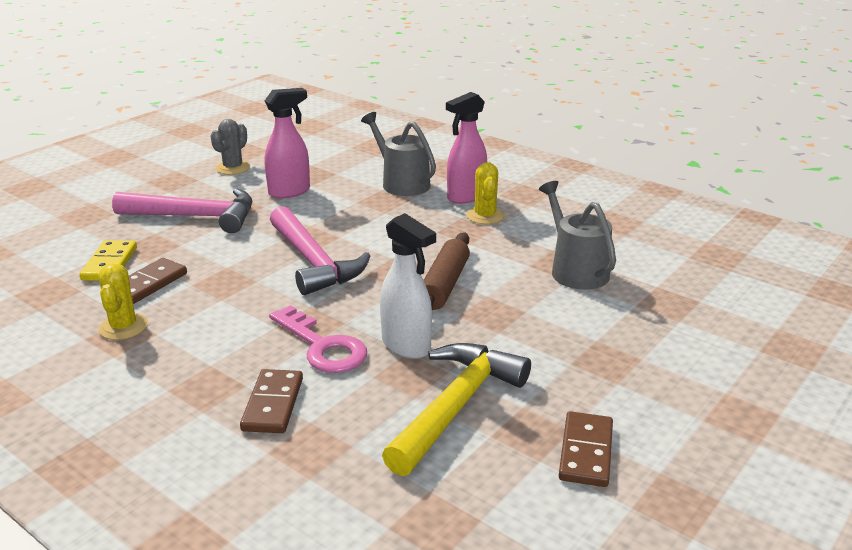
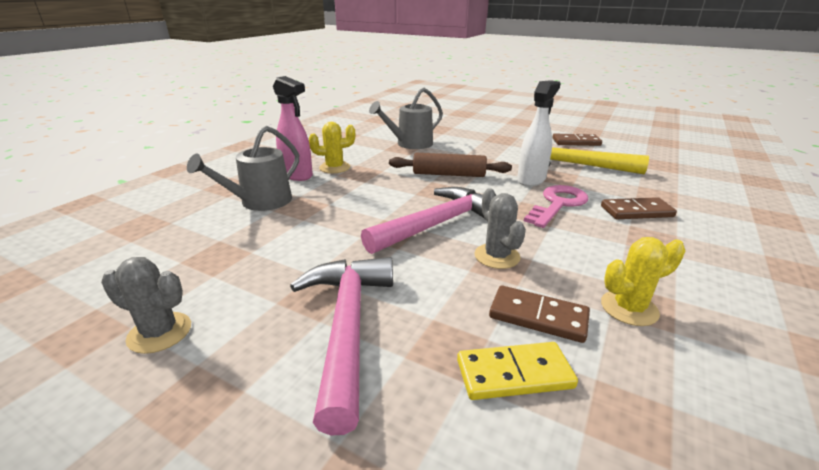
camera: 100 degrees left, 0 degrees up
pink spray bottle [265,88,310,199] -> none
none -> grey cactus [475,188,526,269]

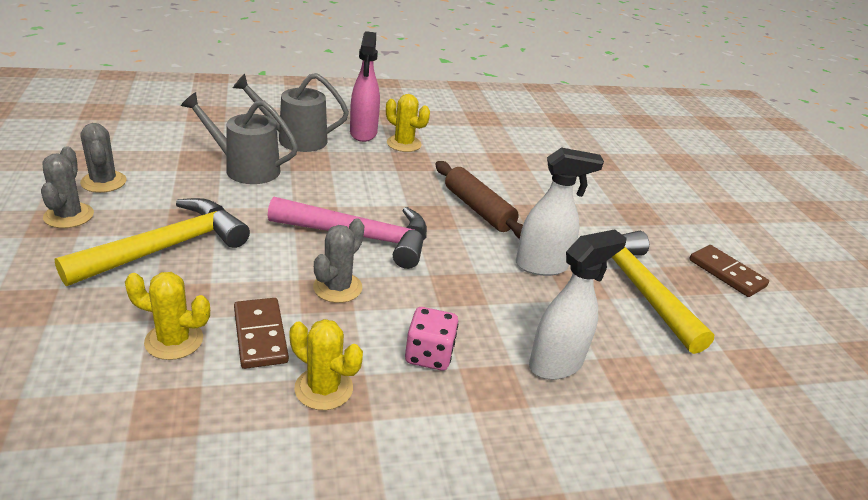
camera: 45 degrees right, 5 degrees up
pink hammer [290,257,393,436] -> yellow hammer [54,198,250,286]
grey watering can [369,88,443,149] -> grey watering can moved to [181,92,298,184]
yellow domino [457,342,578,400] -> yellow cactus [125,272,210,360]
pink key [524,185,589,228] -> none
brown domino [601,197,677,219] -> white spray bottle [529,229,627,380]
none -> grey cactus [41,146,94,228]
none -> pink dice [405,307,458,371]

